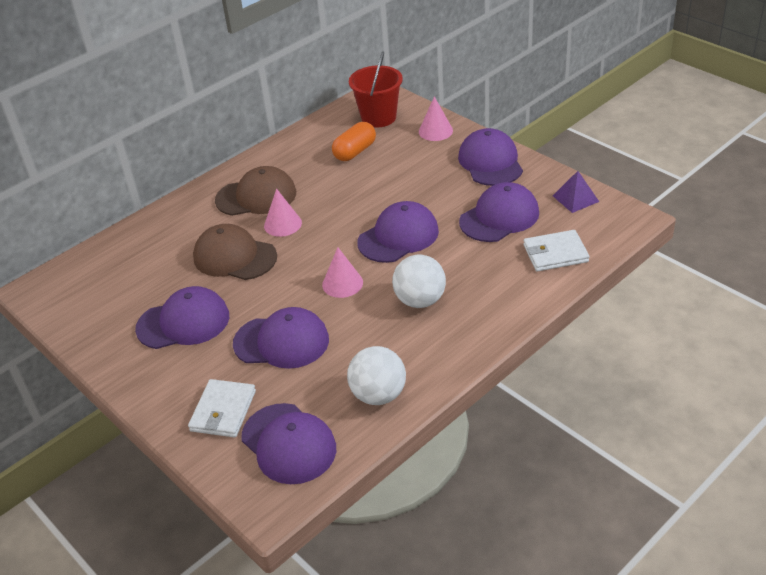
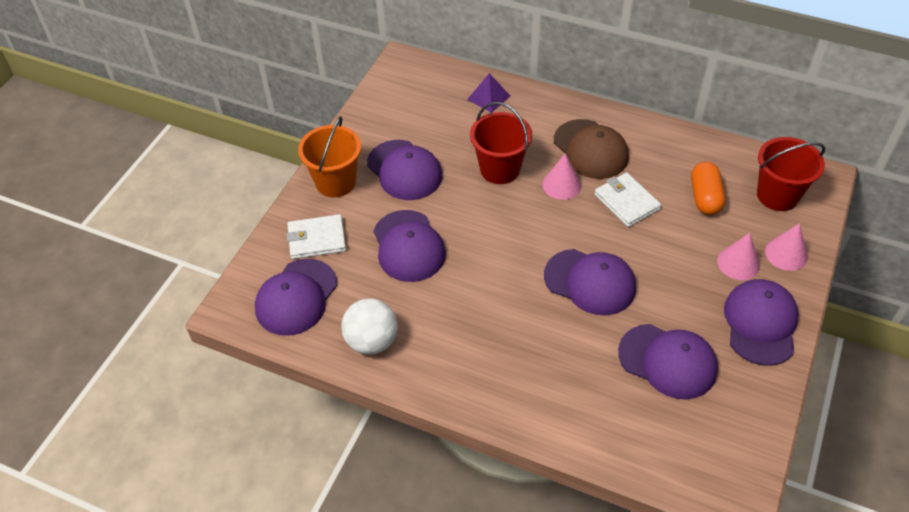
camera: 65 degrees right, 10 degrees up
brown cap [193,224,277,280] -> red bucket [470,102,532,184]
pink cone [322,247,363,298] -> pink cone moved to [717,233,760,280]
orange capsule [332,122,376,161] -> orange capsule turned 75 degrees clockwise [691,162,726,215]
white ball [392,255,446,308] -> none
purple cap [458,128,523,186] -> purple cap turned 45 degrees counterclockwise [724,279,799,366]
white wallet [523,230,590,271] -> white wallet moved to [595,172,661,227]
purple pyramid [553,171,599,213] -> purple pyramid moved to [467,73,510,113]
none -> orange bucket [298,116,361,198]

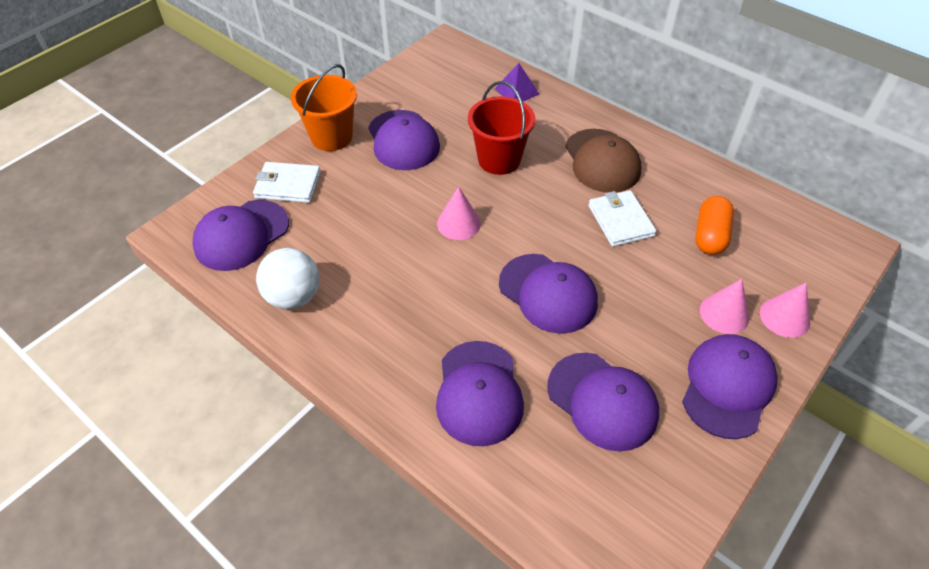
camera: 15 degrees right, 0 degrees up
purple cap [373,210,446,282] -> purple cap moved to [436,341,524,446]
pink cone [542,153,581,200] -> pink cone moved to [437,187,481,240]
red bucket [757,137,825,211] -> none

